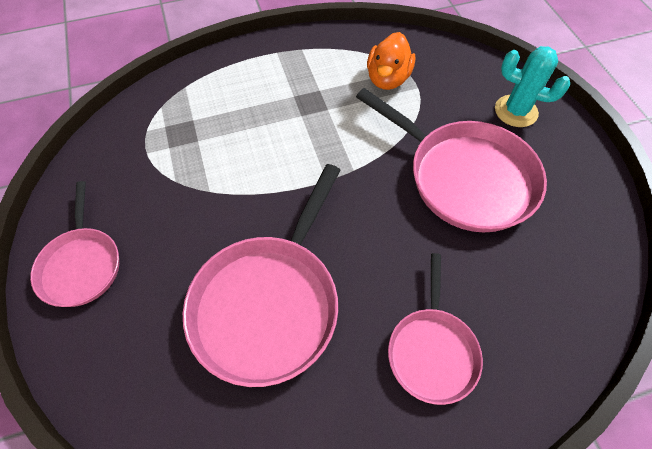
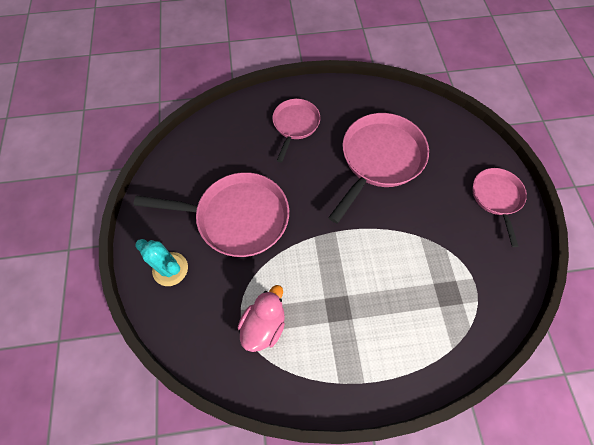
camera: 170 degrees left, 5 degrees up
pink pan [356,88,547,232] -> pink pan turned 135 degrees clockwise [134,172,289,257]
orange duck [367,32,415,90] -> pink duck [238,285,285,352]

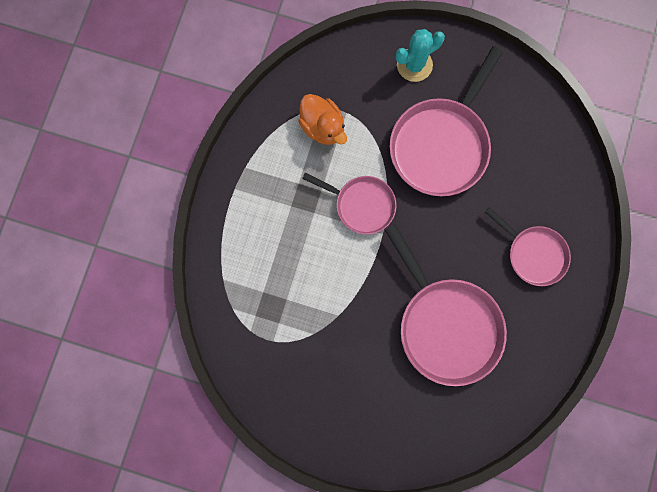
camera: 115 degrees right, 15 degrees up
pink duck [238,285,285,352] -> orange duck [298,94,347,145]
pink pan [472,168,527,247] -> pink pan moved to [302,173,396,234]

